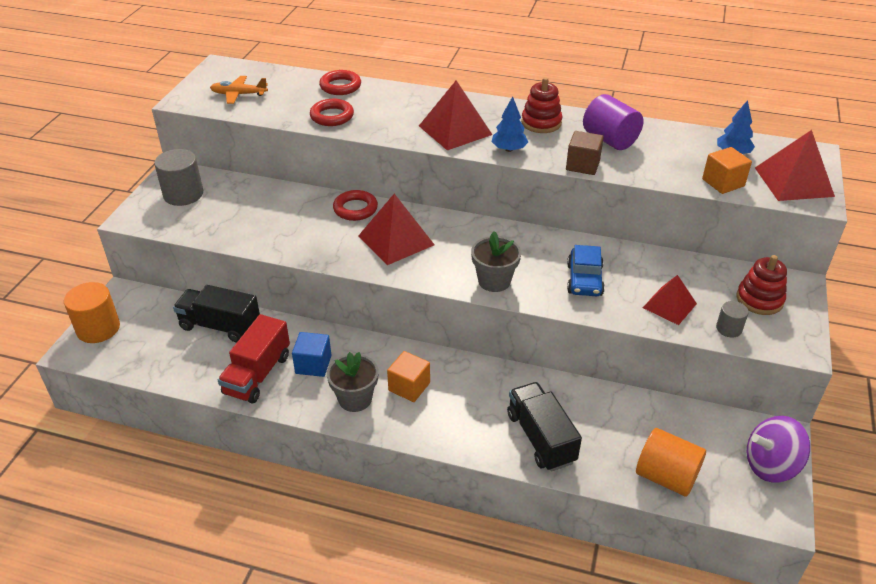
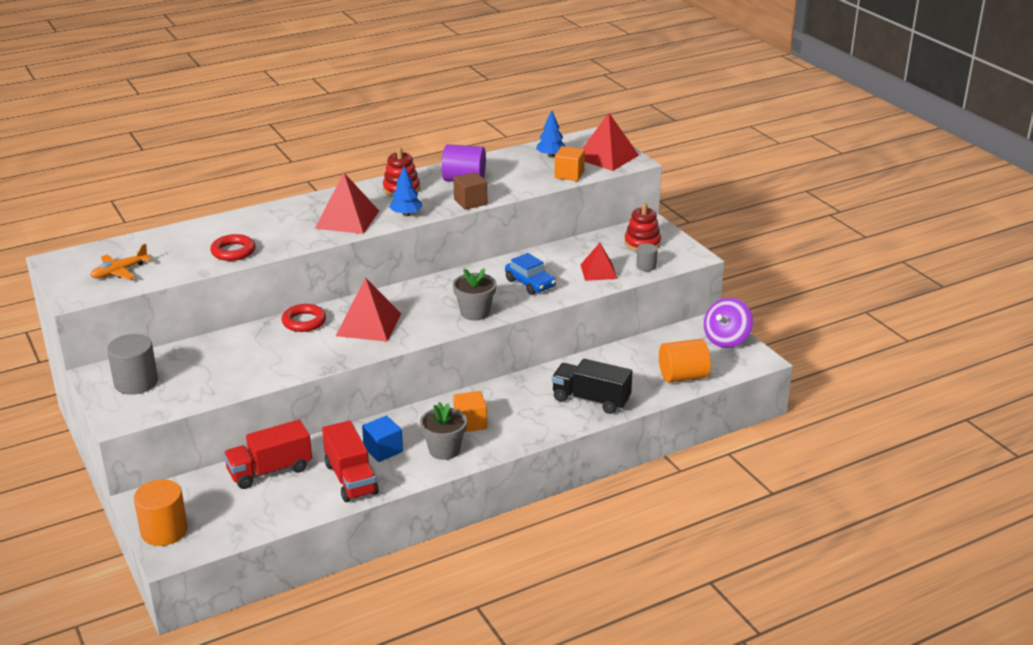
camera: 45 degrees left, 10 degrees down
black truck [173,285,260,342] -> red truck [223,420,312,489]
red ring [319,70,361,95] -> none

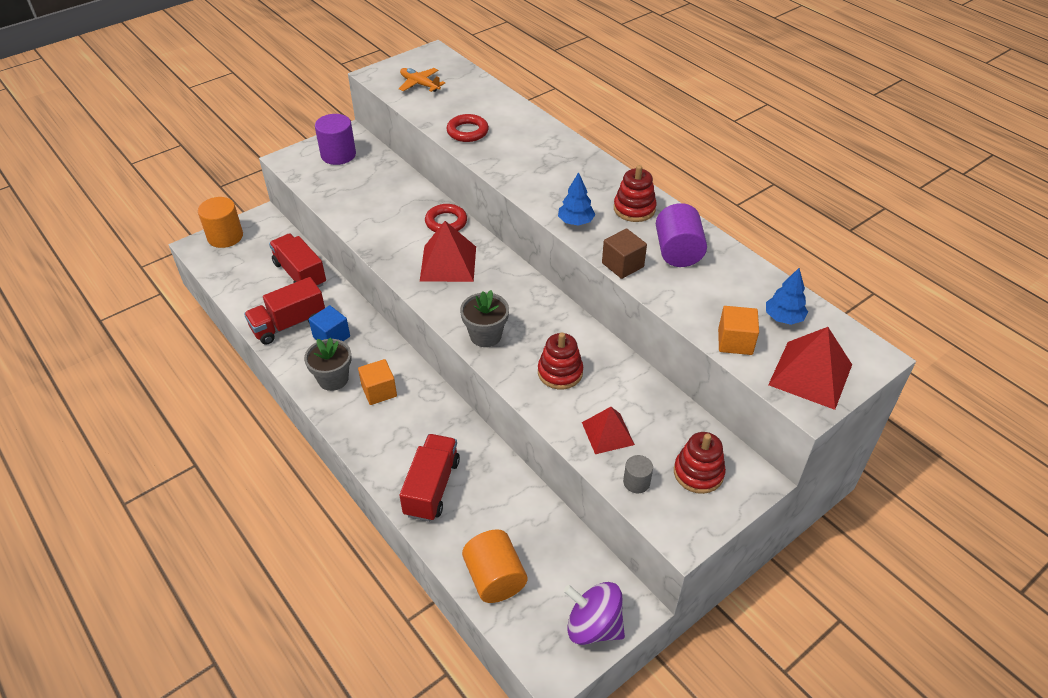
camera: 80 degrees right, 15 degrees up
grey cylinder [107,334,158,395] -> purple cylinder [315,114,356,165]
red pyramid [315,173,379,234] -> none
blue car [505,253,556,295] -> red stacking toy [538,333,583,389]
black truck [552,359,632,414] -> red truck [399,434,460,522]

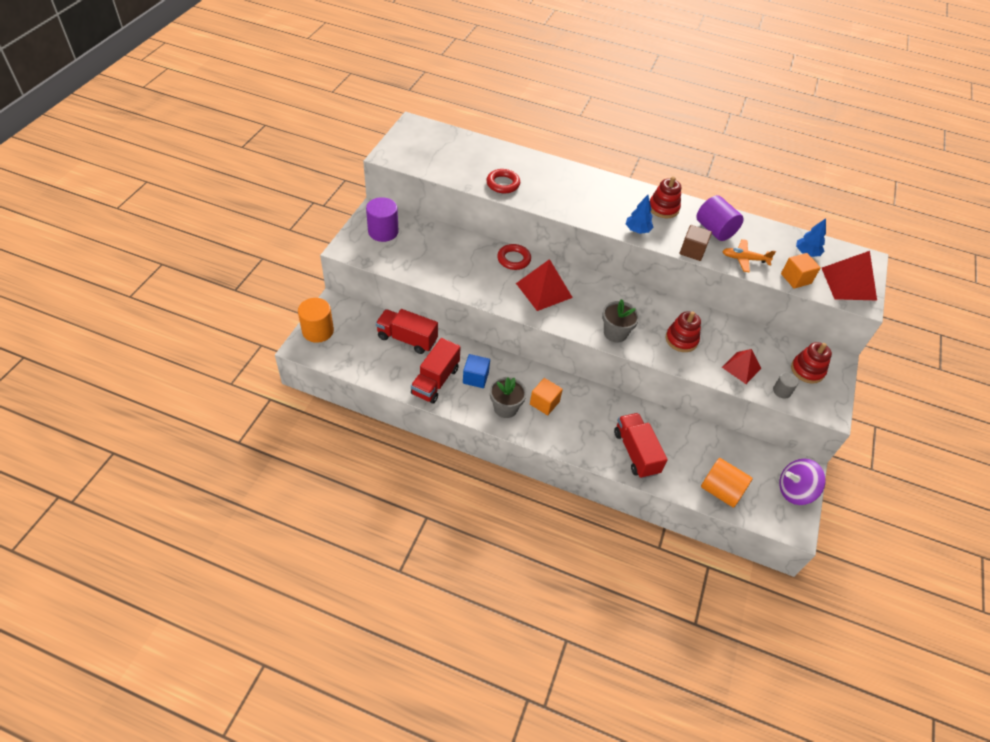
camera: 35 degrees left, 5 degrees up
orange plane [399,68,445,92] -> orange plane moved to [722,239,776,273]

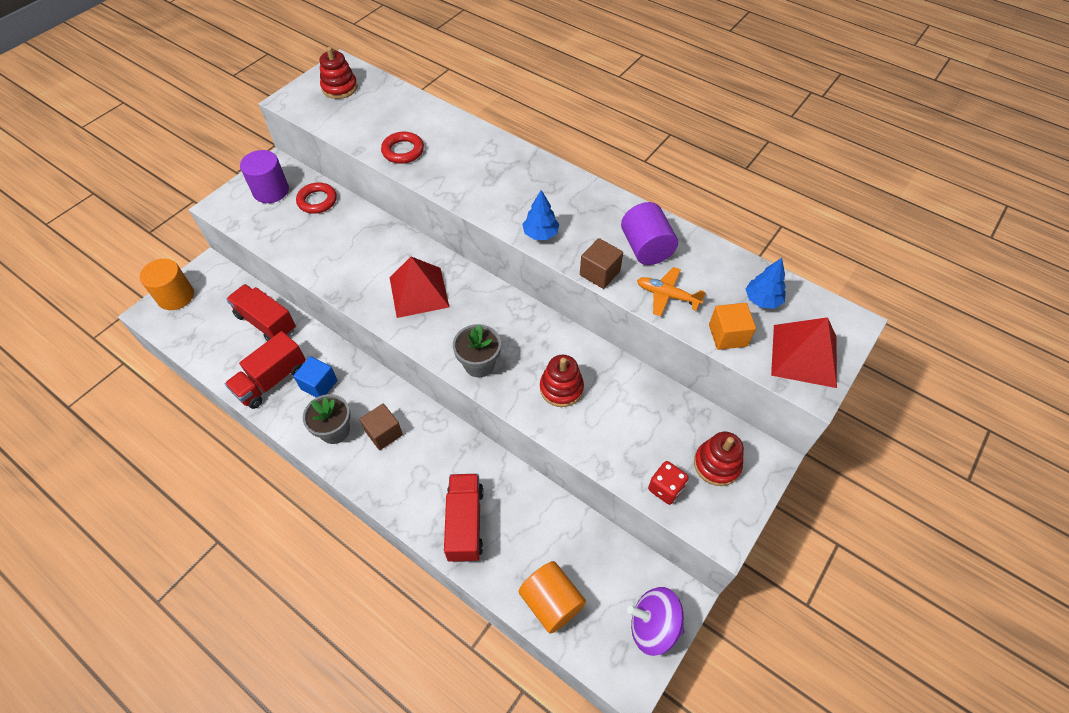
camera: 20 degrees right, 5 degrees up
red ring [497,244,531,270] -> red ring moved to [296,182,337,214]
orange cube [530,378,563,415] -> brown cube [360,404,403,450]
red stacking toy [650,176,681,218] -> red stacking toy moved to [320,47,358,99]
red pyramid [722,349,762,384] -> none
grey cylinder [773,373,799,399] -> red dice [648,461,689,505]

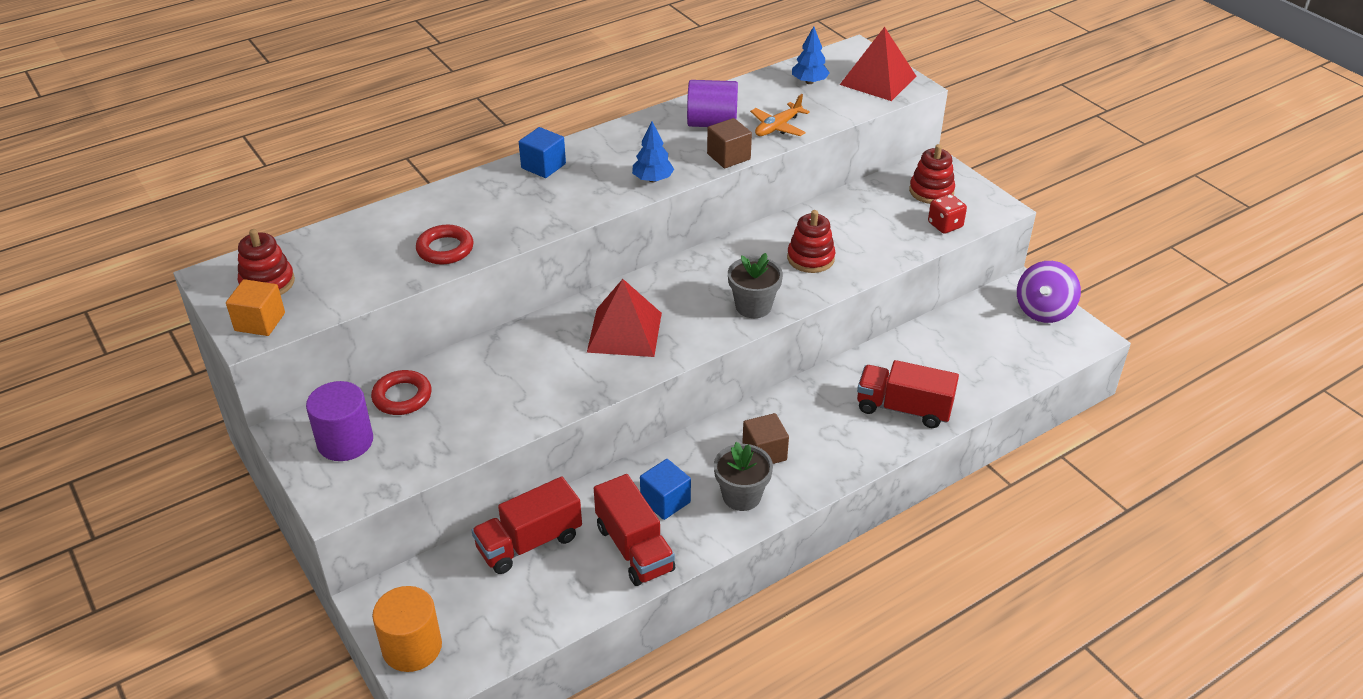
camera: 70 degrees left, 15 degrees down
orange cylinder [519,561,586,634] -> none
orange cube [709,303,756,350] -> orange cube moved to [226,279,285,336]
none -> blue cube [519,127,566,178]

